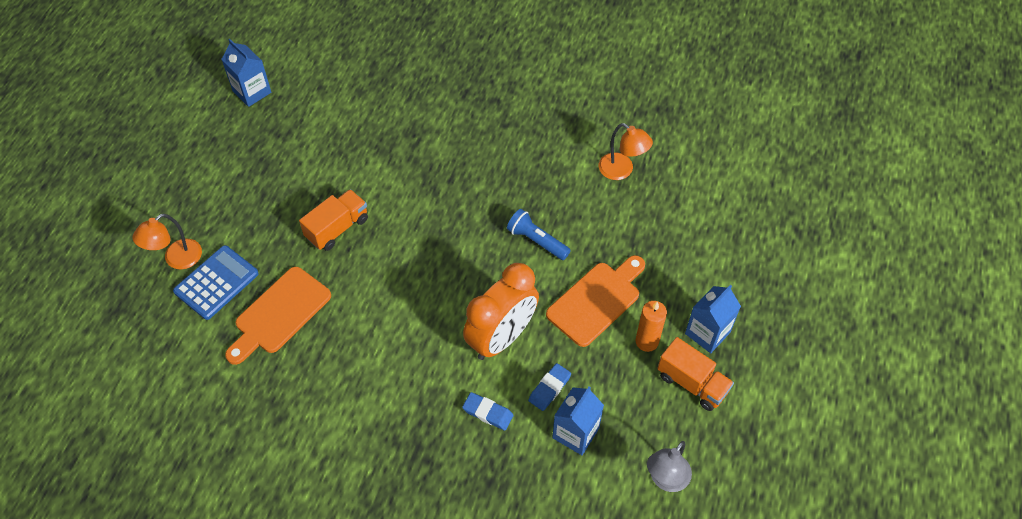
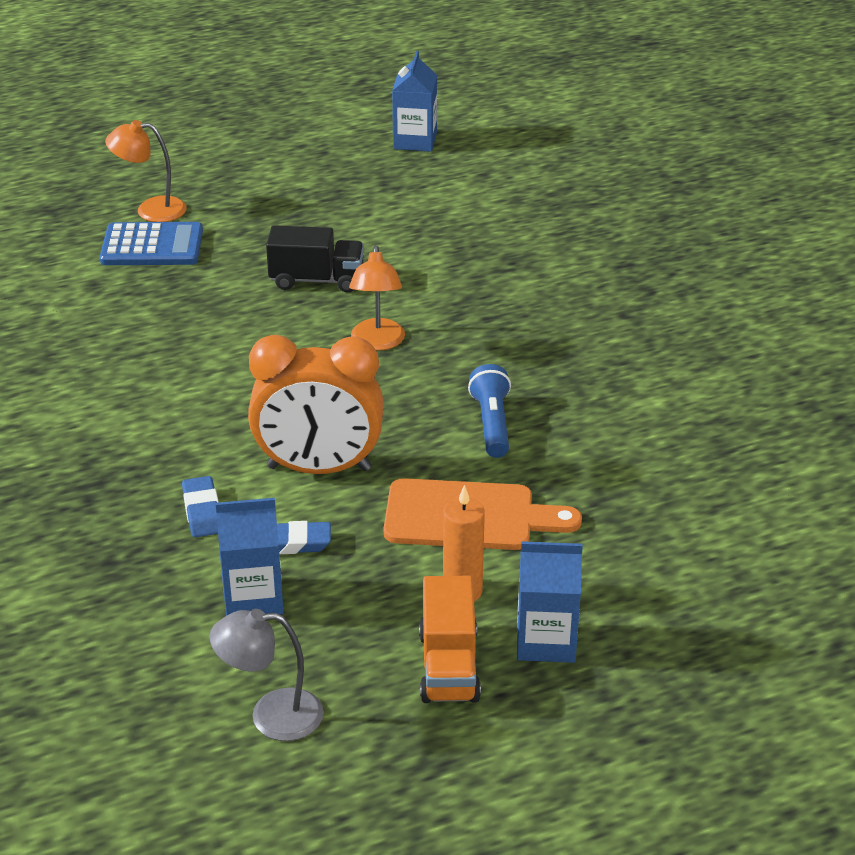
camera: 50 degrees right, 20 degrees down
orange cutting board [225,267,331,365] -> none
orange truck [299,189,368,251] -> black truck [266,225,364,293]
orange lamp [599,123,653,180] -> orange lamp moved to [349,245,405,351]

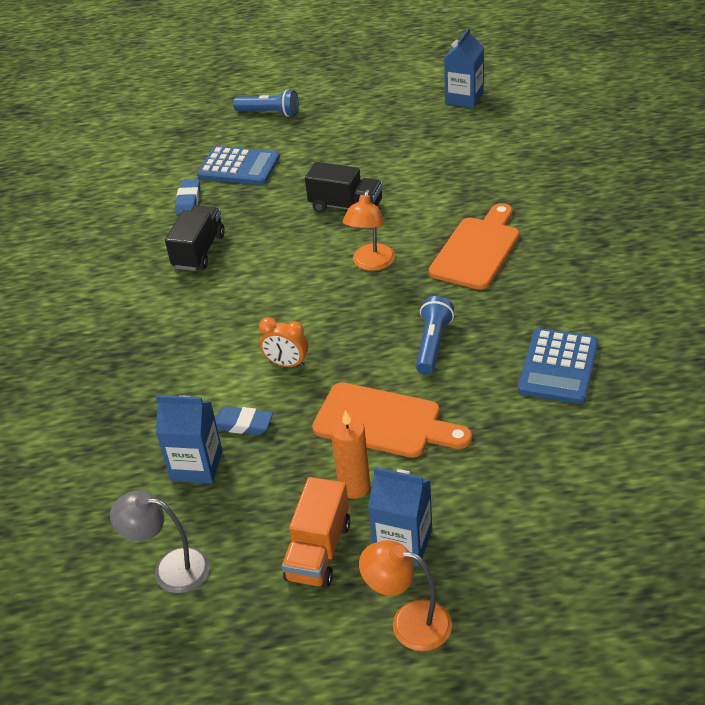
camera: 20 degrees right, 5 degrees up
orange lamp [105,120,187,222] -> orange lamp moved to [359,540,452,651]
blue eraser [182,476,219,537] -> blue eraser moved to [175,180,200,215]
orange clock [248,335,384,474] -> orange clock [259,317,308,368], size x0.47
none -> black truck [165,205,225,271]
none -> blue flashlight [233,89,299,117]
none -> orange cutting board [429,203,519,290]
none -> blue calculator [518,328,599,404]

